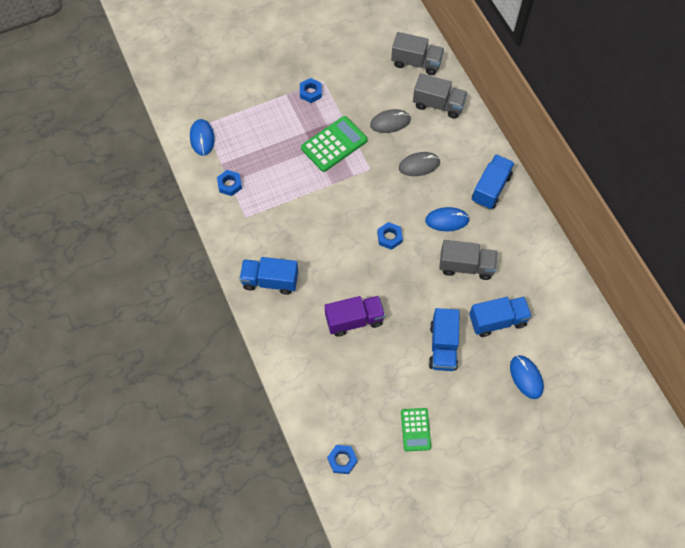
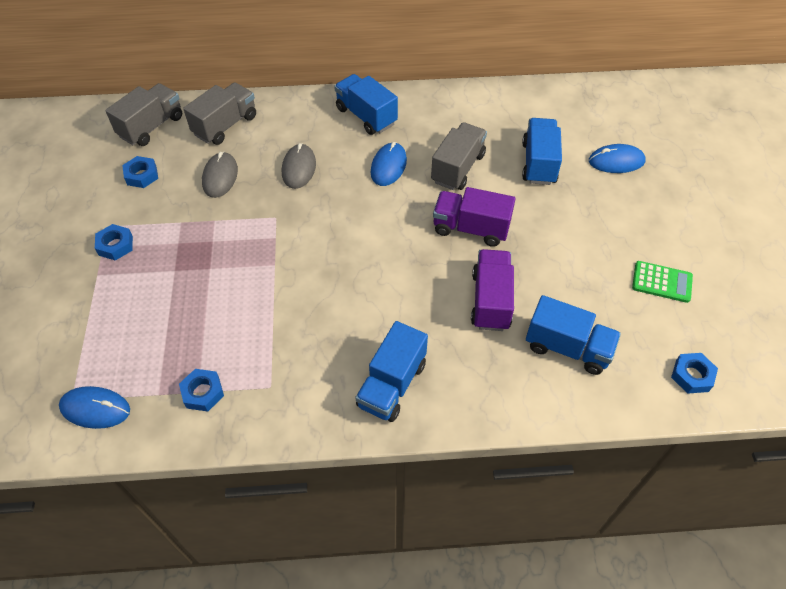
camera: 70 degrees left, 10 degrees down
green calculator [301,116,367,172] -> none
blue nut [377,222,403,250] -> blue nut moved to [122,156,158,188]
blue truck [429,308,460,371] -> blue truck moved to [526,295,621,375]
none -> purple truck [433,187,515,247]

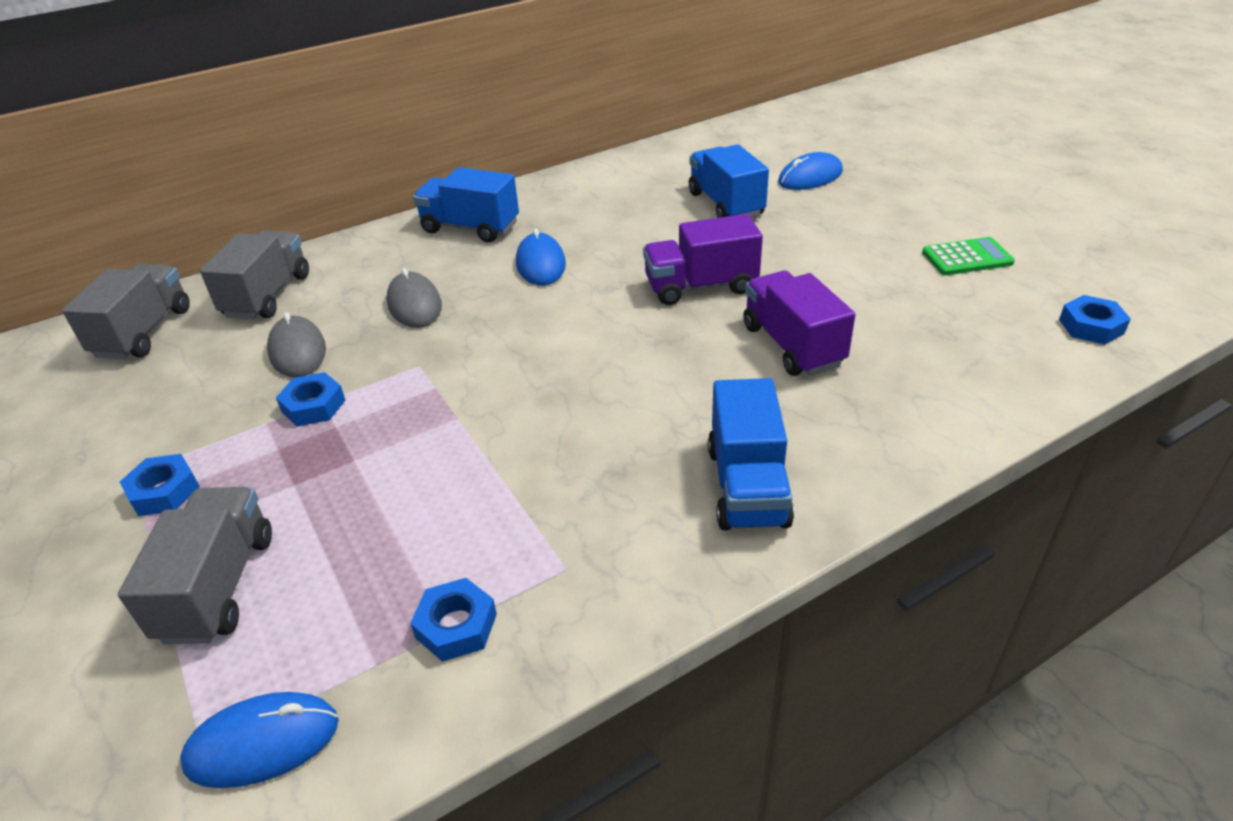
camera: 25 degrees left, 15 degrees down
blue nut [122,156,158,188] -> blue nut moved to [276,372,345,427]
grey truck [431,122,487,190] -> grey truck moved to [118,487,272,644]
blue truck [526,295,621,375] -> none

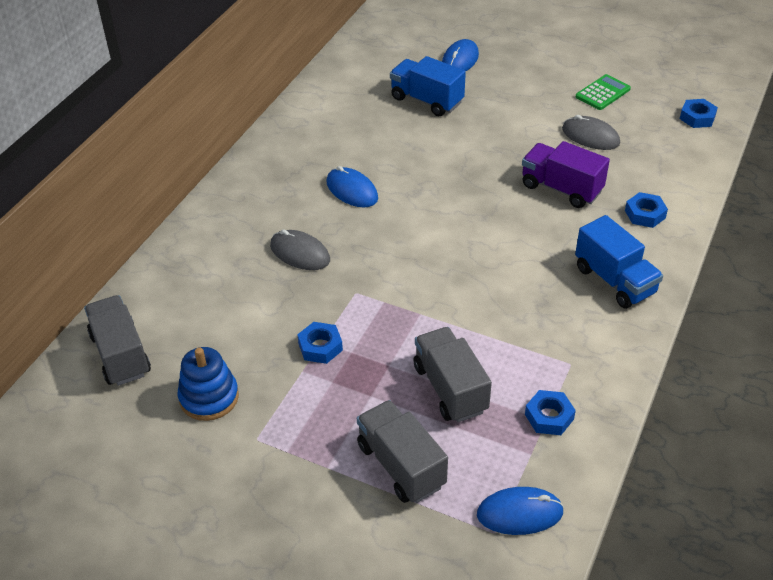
camera: 35 degrees left, 5 degrees up
blue nut [120,454,200,516] -> blue nut moved to [625,192,668,228]
blue mouse [180,692,339,788] -> blue mouse turned 45 degrees clockwise [477,487,564,535]
grey truck [200,230,309,319] -> grey truck moved to [413,327,492,422]
grey mouse [267,312,326,378] -> grey mouse moved to [562,115,620,150]
blue truck [413,167,519,242] -> none
purple truck [643,214,763,305] -> none
none -> blue stacking toy [178,347,239,421]

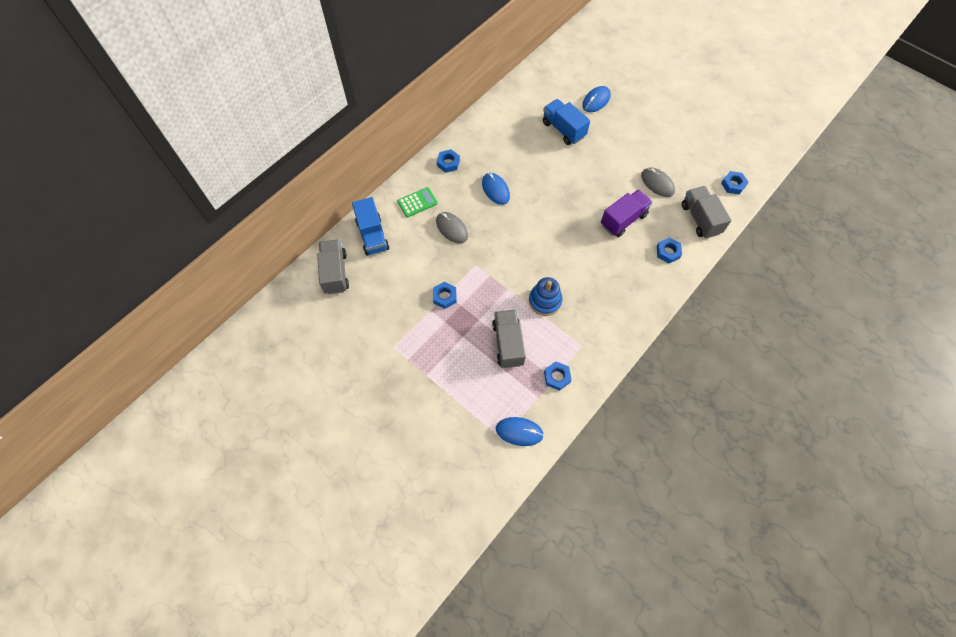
camera: 15 degrees right, 20 degrees up
blue stacking toy [178,347,239,421] -> blue stacking toy moved to [529,277,562,316]
grey truck [357,400,448,503] -> grey truck moved to [682,186,731,239]
purple truck [522,141,610,208] -> purple truck turned 90 degrees clockwise [601,189,653,237]
blue truck [575,215,663,309] -> blue truck moved to [352,197,389,256]
green calculator [576,74,631,110] -> green calculator moved to [398,187,438,217]
none -> blue nut [437,149,460,173]

